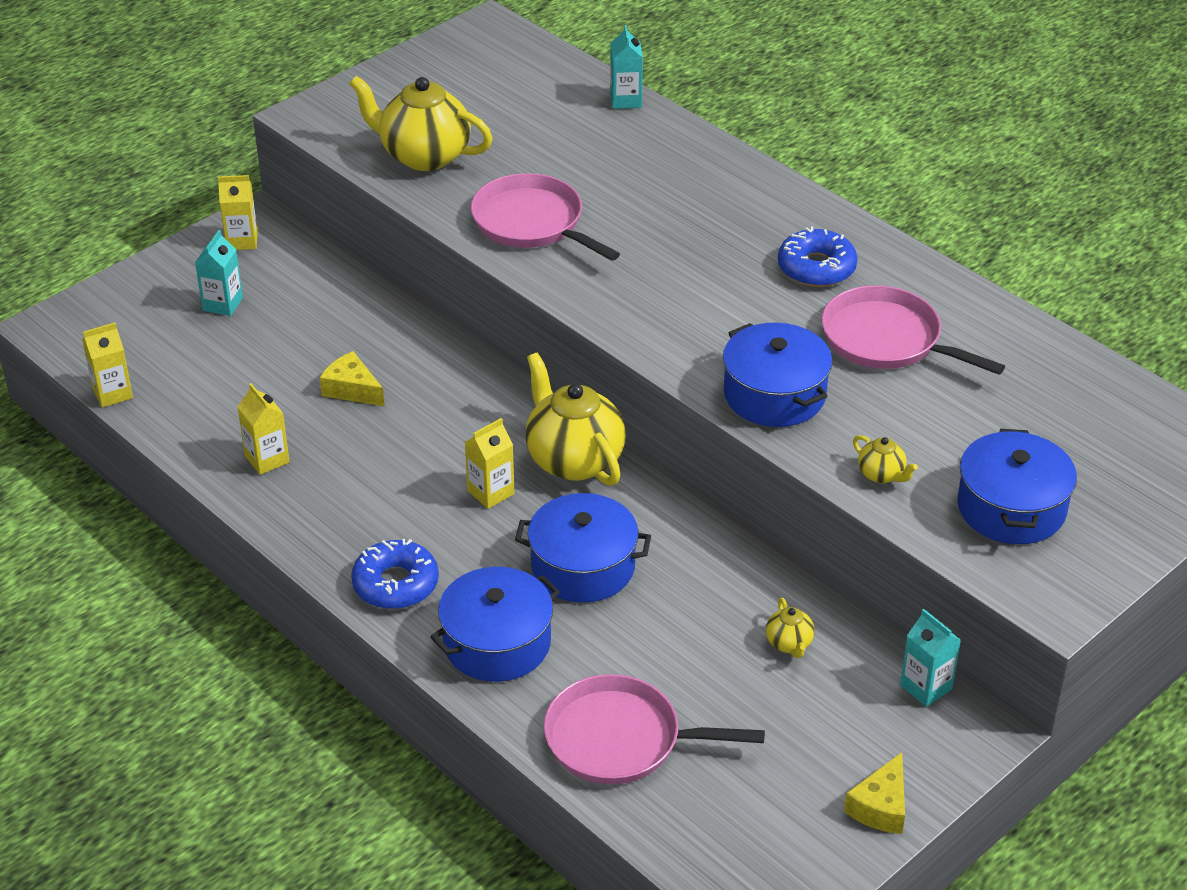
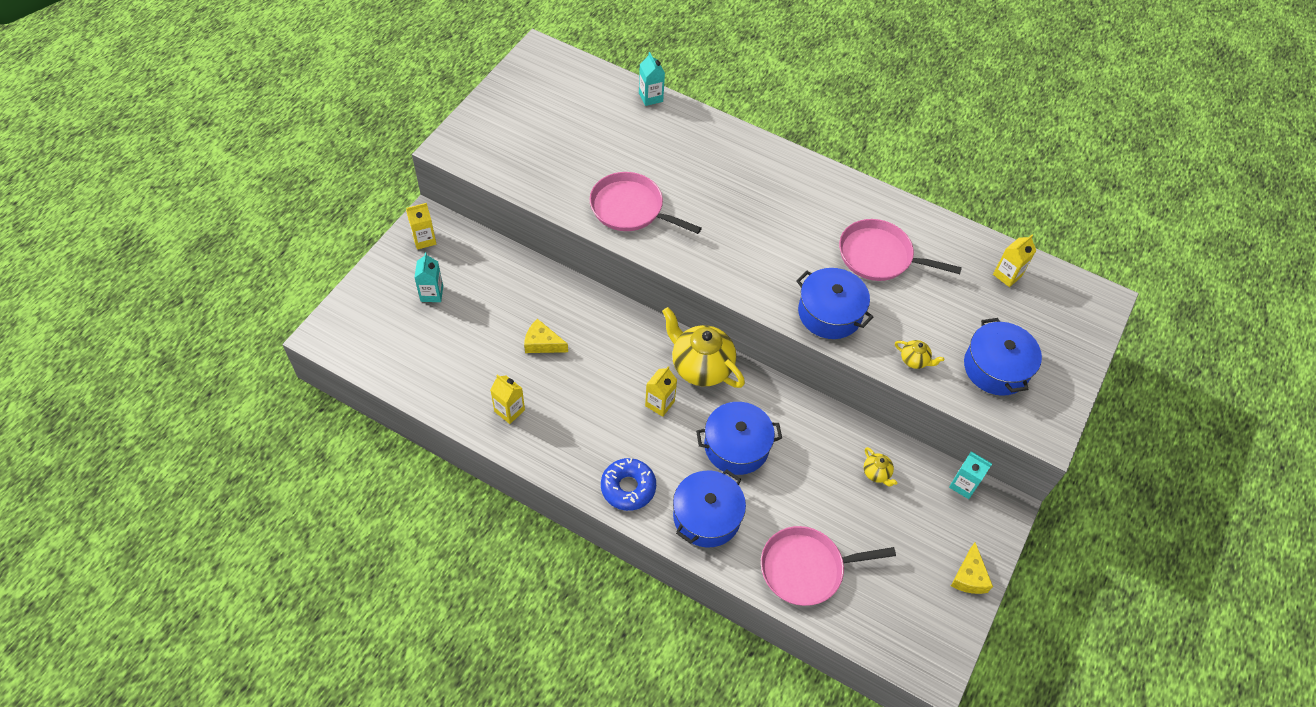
camera: 20 degrees left, 15 degrees up
yellow carton [82,323,133,408] -> yellow carton moved to [993,235,1036,287]
yellow teapot [349,76,493,171] -> none
blue donut [778,227,858,287] -> none

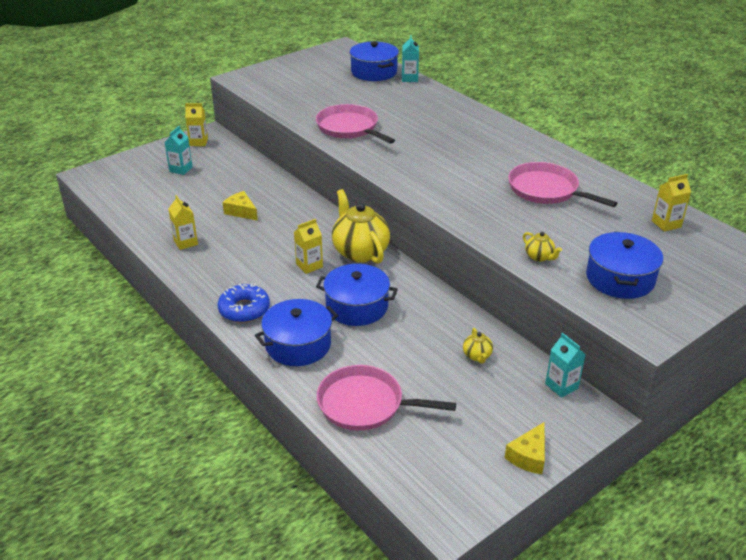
camera: 25 degrees right, 20 degrees down
blue pot [796,268,873,339] -> blue pot moved to [350,42,399,81]

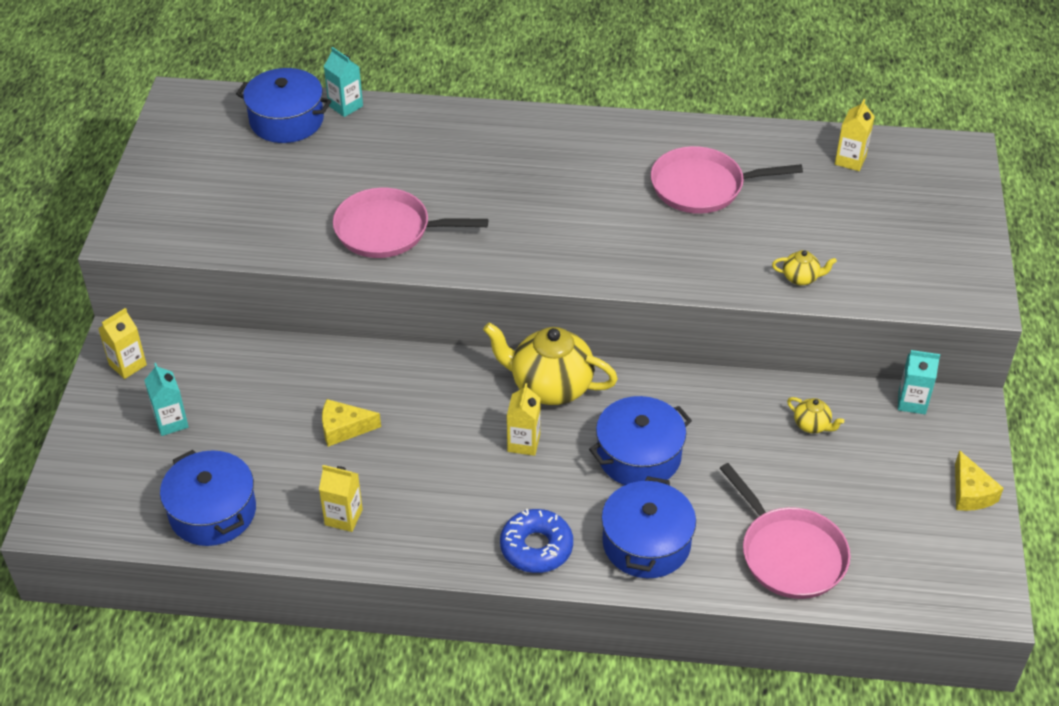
camera: 45 degrees left, 10 degrees up
pink pan [317,365,456,431] -> pink pan turned 90 degrees counterclockwise [720,463,851,599]
blue pot [586,232,663,299] -> blue pot moved to [160,450,256,546]

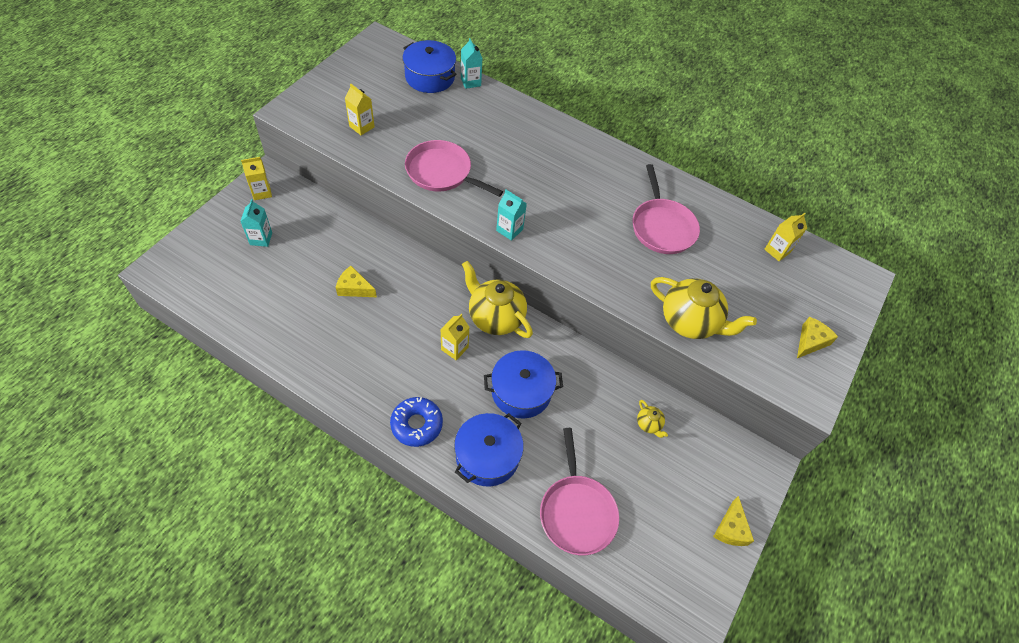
camera: 20 degrees right, 10 degrees up
blue pot [160,450,256,546] -> none
yellow carton [319,465,363,532] -> yellow carton moved to [345,83,375,135]
pink pan [651,146,803,214] -> pink pan turned 120 degrees counterclockwise [632,164,700,254]
yellow teapot [772,250,837,285] -> yellow teapot [651,277,757,339], size x2.24
turquoise carton [898,350,940,414] -> turquoise carton moved to [496,190,527,241]
none -> yellow cheese [797,317,838,358]

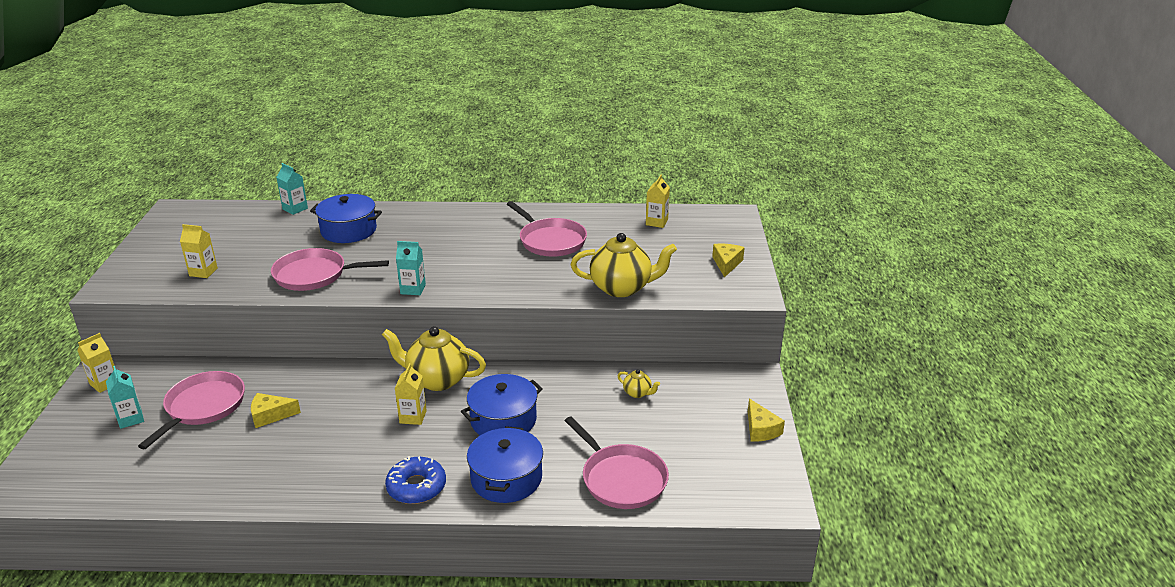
camera: 25 degrees left, 25 degrees down
blue pot [403,40,456,93] -> blue pot moved to [310,194,382,243]
none -> pink pan [138,371,245,450]

